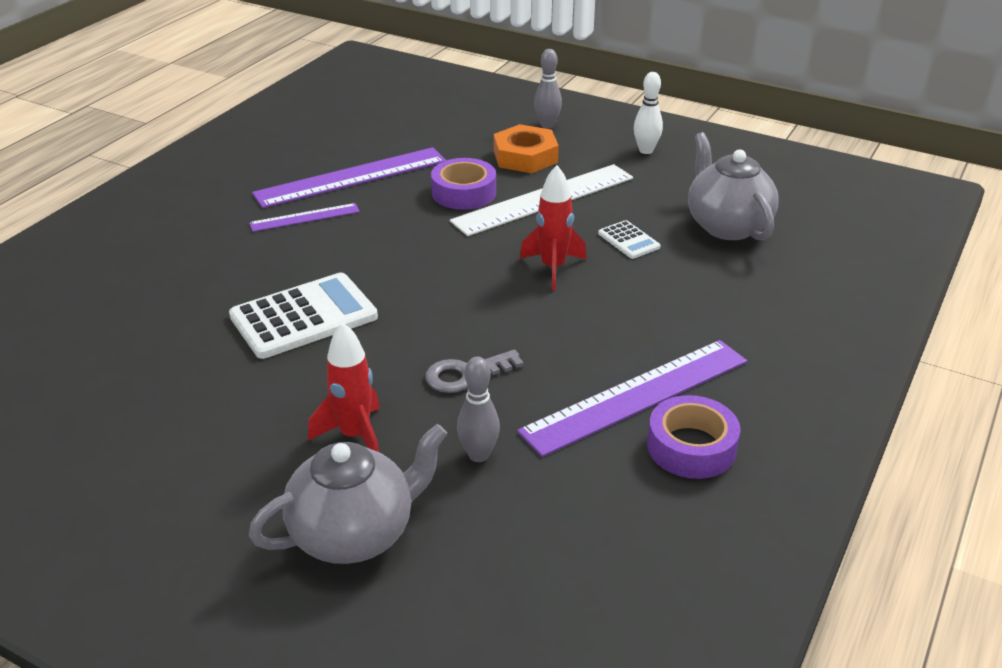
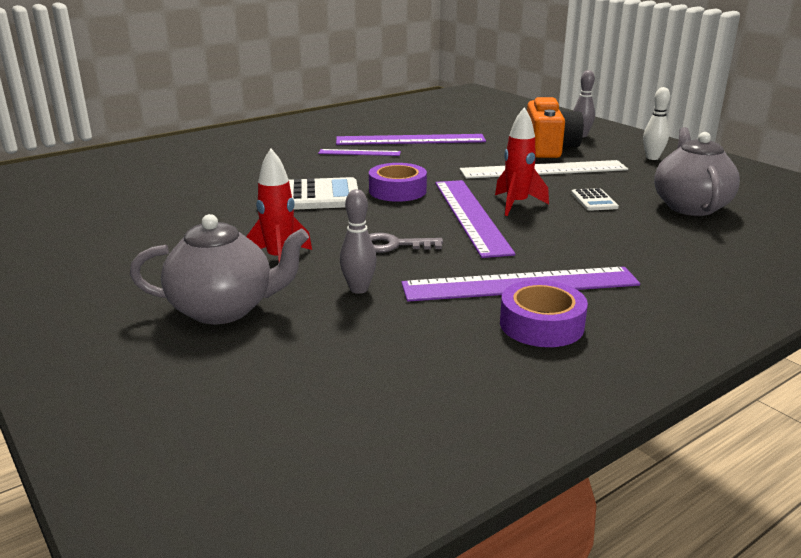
camera: 25 degrees right, 10 degrees down
purple tape [431,158,496,210] -> purple tape moved to [369,163,427,202]
orange nut [494,124,559,173] -> orange camera [527,97,583,158]
none -> purple ruler [435,180,515,258]

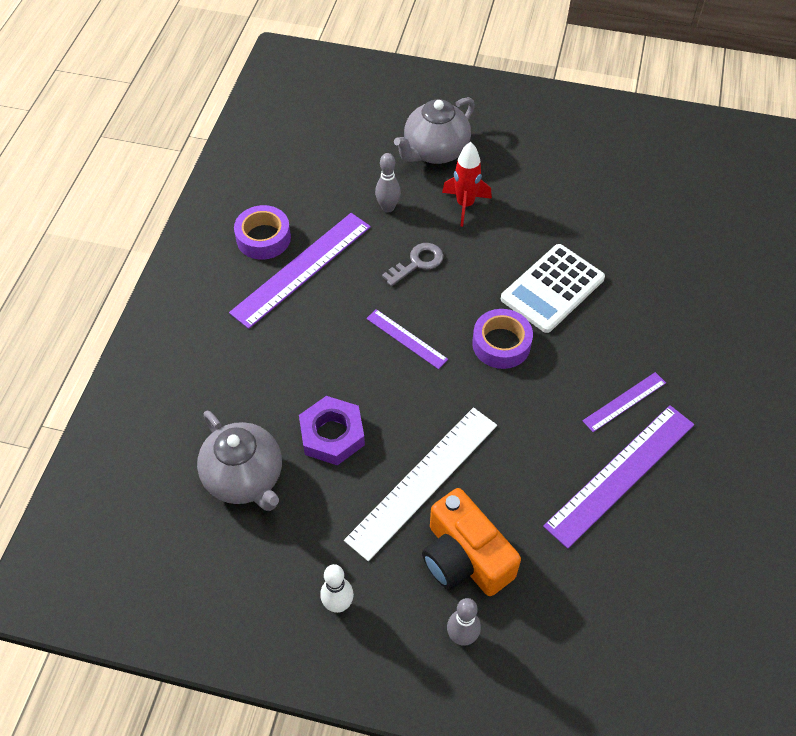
camera: 140 degrees right, 30 degrees up
purple ruler [435,180,515,258] -> purple ruler [366,309,448,369], size x0.52
red rocket [495,107,549,216] -> none
white calculator [571,188,619,211] -> purple nut [299,396,365,465]

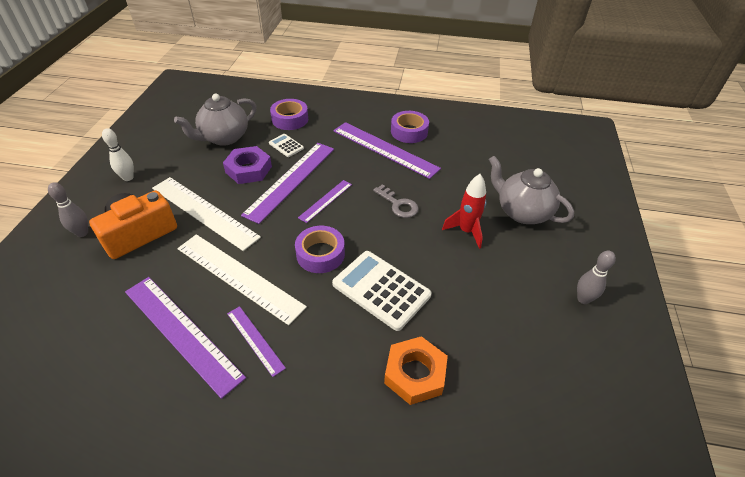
camera: 85 degrees right, 10 degrees down
grey bowling pin [375,153,401,212] -> grey bowling pin moved to [577,250,616,304]
none -> white ruler [177,234,307,325]
none -> purple ruler [241,143,334,224]
none -> white calculator [269,134,304,157]
none -> purple tape [270,99,308,130]
none -> orange nut [384,336,448,405]

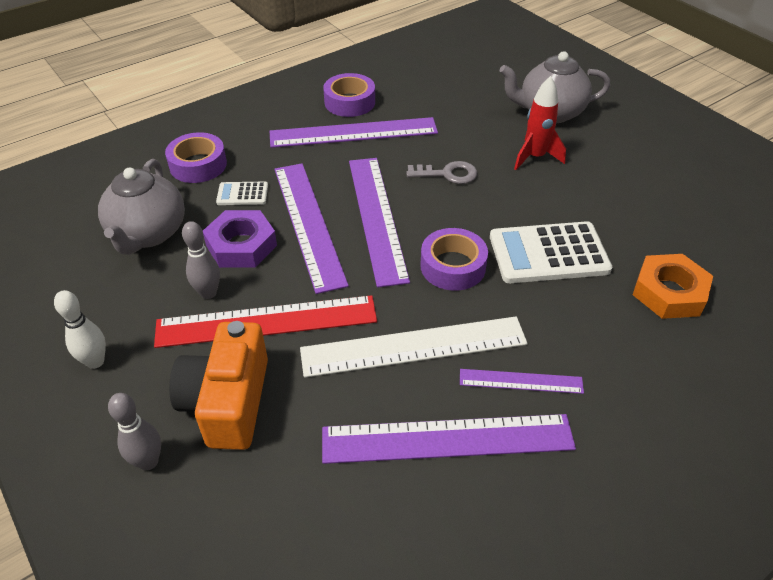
camera: 45 degrees left, 0 degrees up
white ruler [152,177,261,251] -> red ruler [154,295,377,348]
purple ruler [298,180,352,223] -> purple ruler [349,158,410,288], size x1.92
grey bowling pin [577,250,616,304] -> grey bowling pin moved to [182,221,220,299]

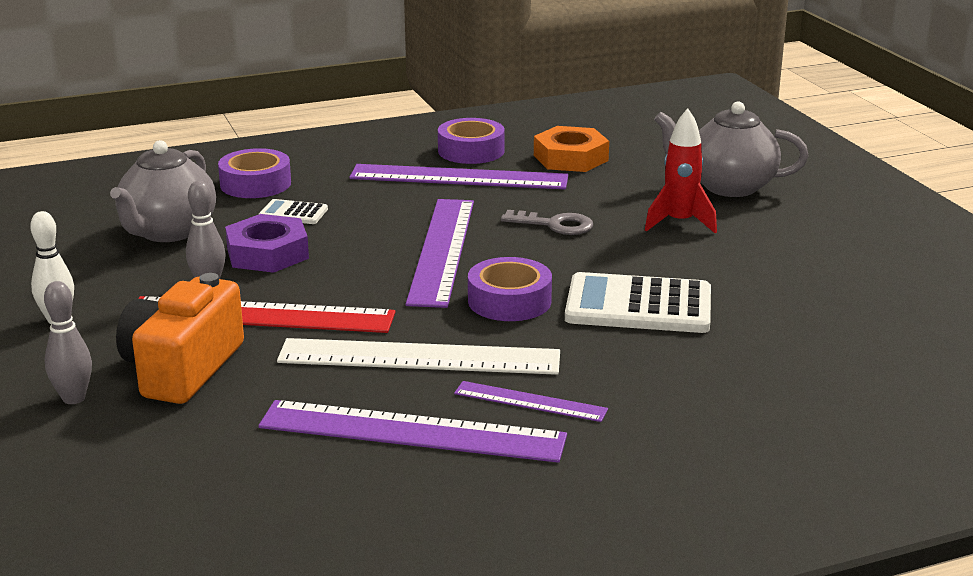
camera: 15 degrees right, 20 degrees down
purple ruler [275,163,349,294] -> none
orange nut [633,254,713,319] -> orange nut moved to [534,126,609,172]

